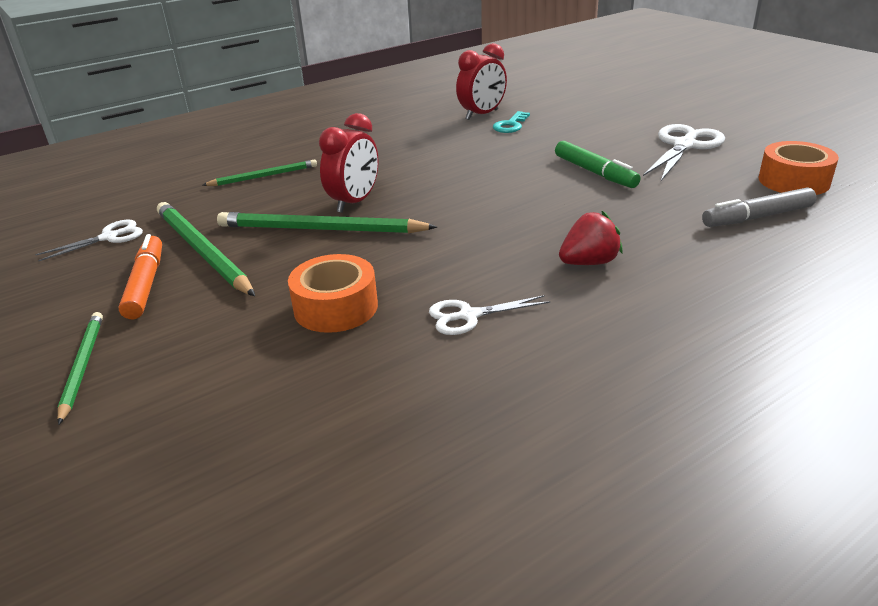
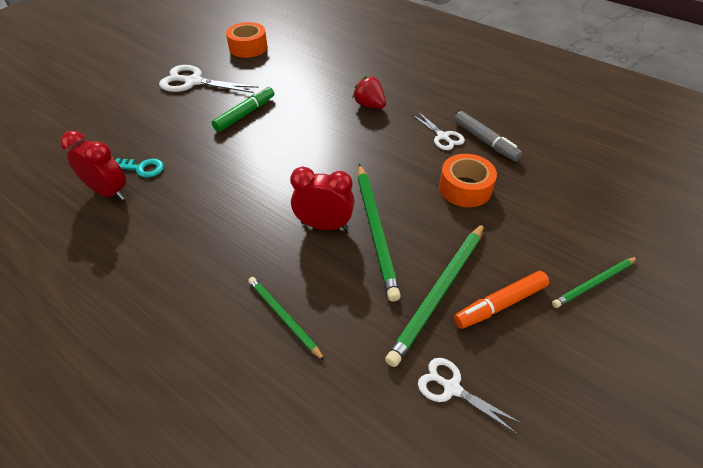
camera: 110 degrees left, 15 degrees up
grey marker [702,187,817,227] -> grey marker moved to [454,111,522,161]

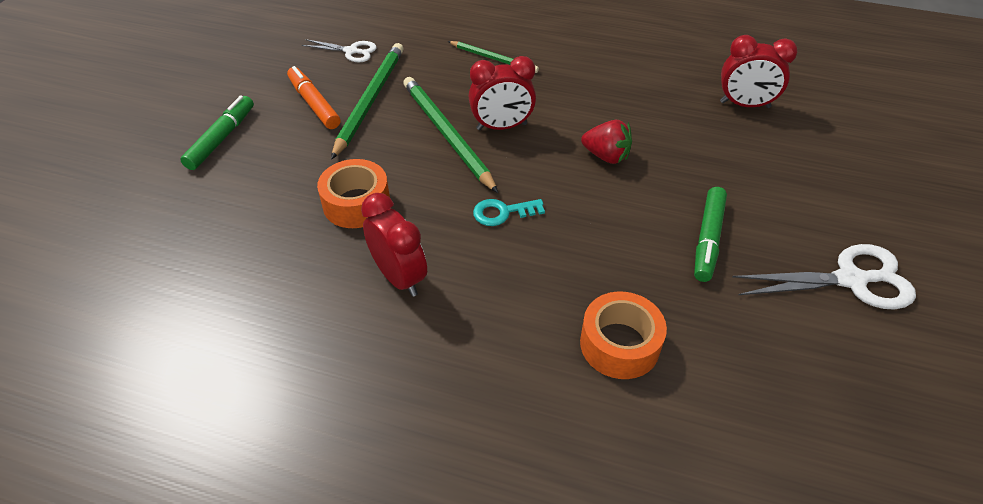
camera: 160 degrees right, 0 degrees up
turquoise key [116,158,164,178] -> turquoise key moved to [473,199,545,226]
orange tape [226,22,268,58] -> orange tape moved to [580,292,667,379]
red strawberry [352,76,386,109] -> red strawberry moved to [581,120,632,164]
white scissors [412,112,465,150] -> red clock [361,193,427,297]
grey marker [454,111,522,161] -> none
orange marker [454,271,549,329] -> orange marker turned 75 degrees counterclockwise [287,66,340,129]
green pencil [552,257,638,308] -> green marker [180,96,254,170]

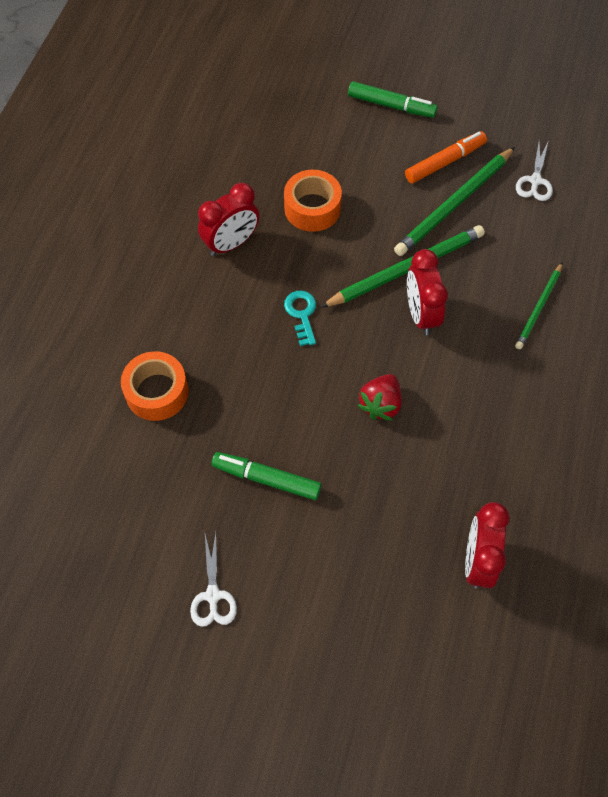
camera: 90 degrees right, 15 degrees up
green pencil [331,43,404,160] -> green pencil turned 120 degrees clockwise [394,147,515,256]
white scissors [732,244,916,310] -> white scissors [190,533,237,627], size x0.60

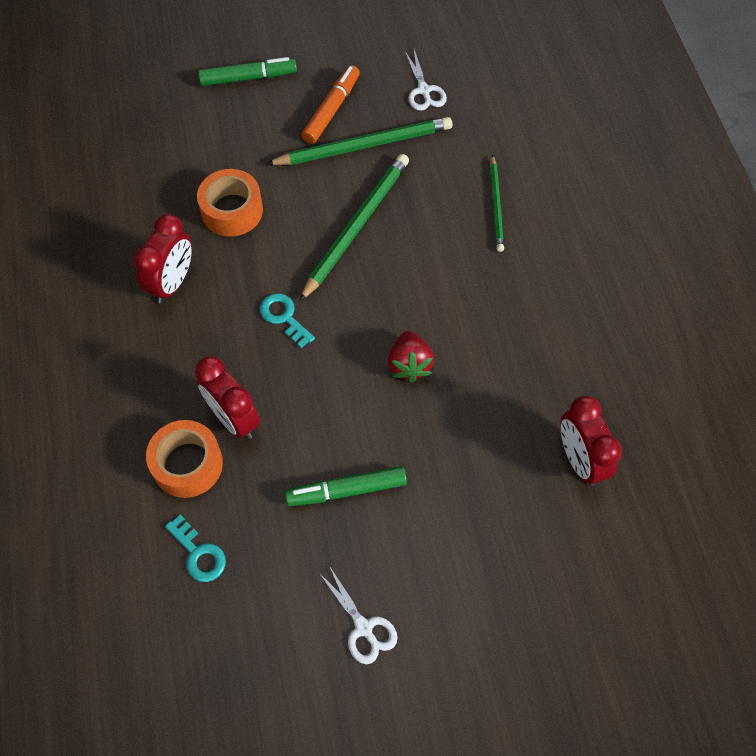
camera: 30 degrees left, 0 degrees up
green pencil [394,147,515,256] -> green pencil turned 120 degrees counterclockwise [266,117,452,165]
red clock [407,249,448,335] -> red clock moved to [195,356,260,439]
none -> turquoise key [165,514,226,582]

